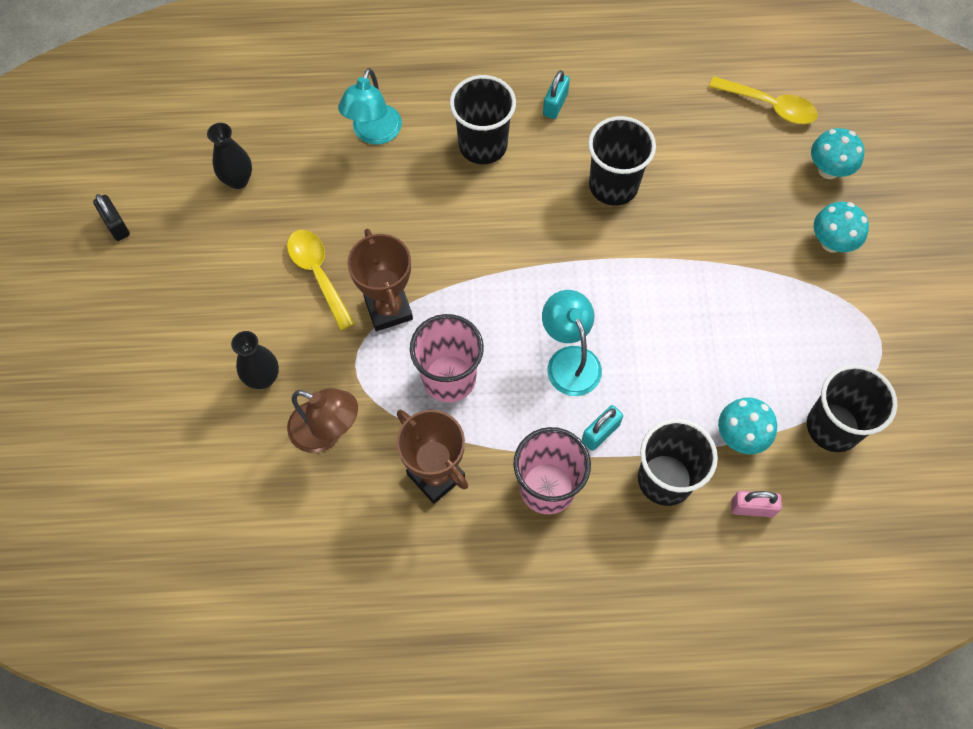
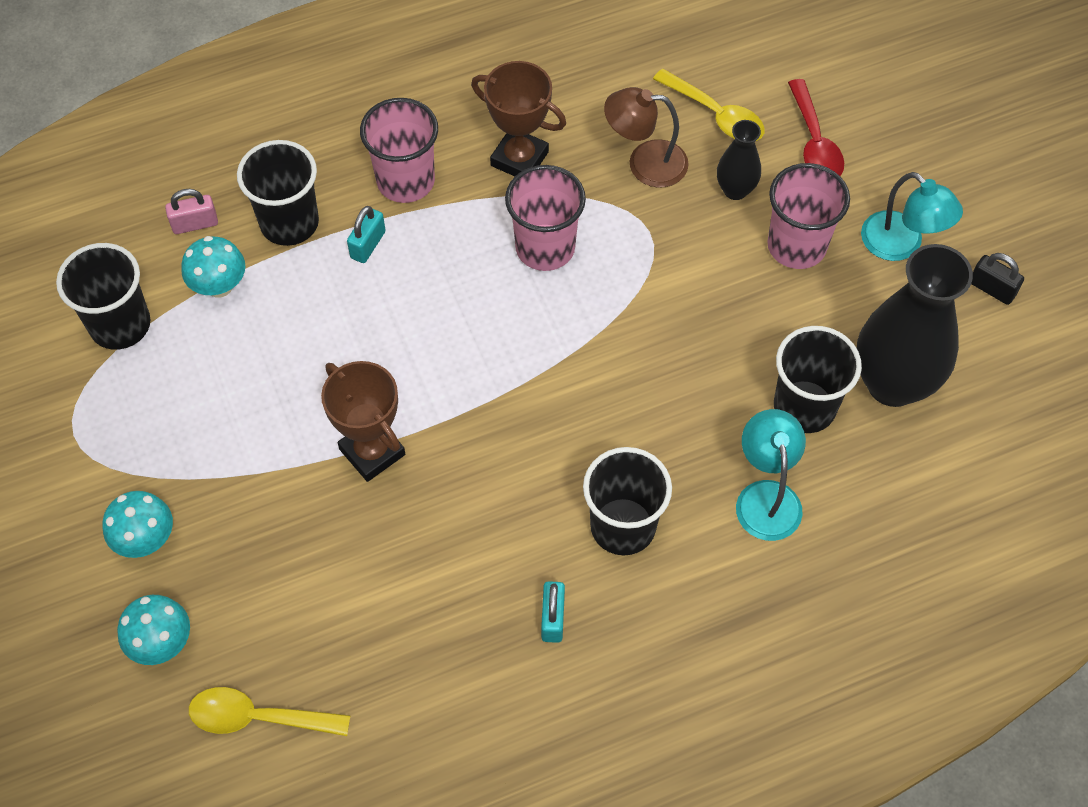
camera: 160 degrees right, 5 degrees down
black vase [207,123,252,189] -> black vase [857,244,973,407], size x2.03
yellow spoon [287,230,355,330] -> yellow spoon moved to [653,69,765,141]
brown trophy [347,229,413,331] -> brown trophy moved to [321,361,405,482]
turquoise lamp [542,290,602,396] -> turquoise lamp moved to [861,172,963,261]
black cup [588,116,656,206] -> black cup moved to [774,326,862,433]
none -> pink cup [767,163,850,269]
none -> red spoon [788,79,844,176]

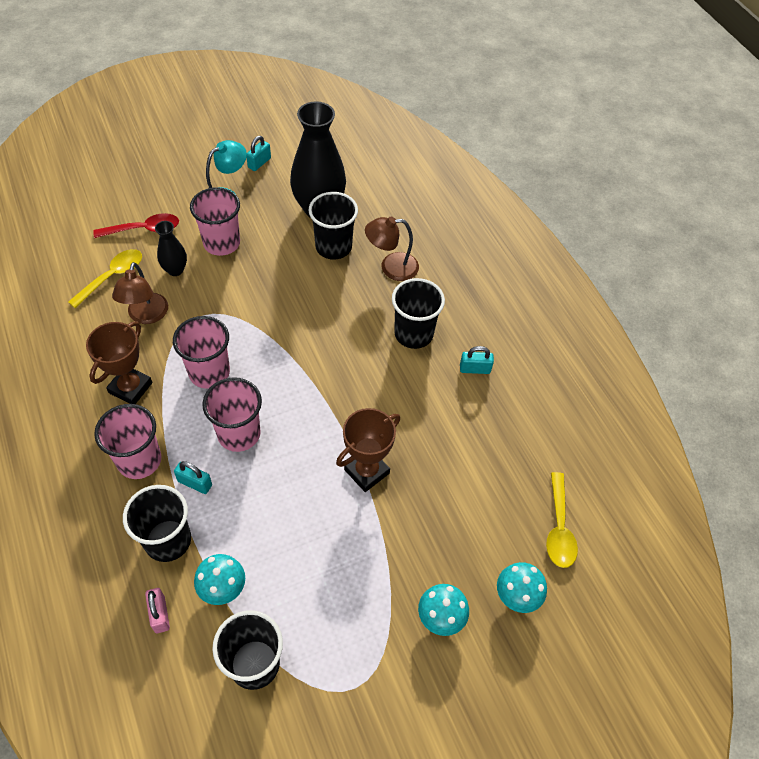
camera: 95 degrees left, 5 degrees down
turquoise lamp [736,409,806,541] -> brown lamp [365,217,419,281]
black padlock [971,253,1024,305] -> turquoise padlock [247,136,271,171]
none -> pink cup [202,377,262,452]

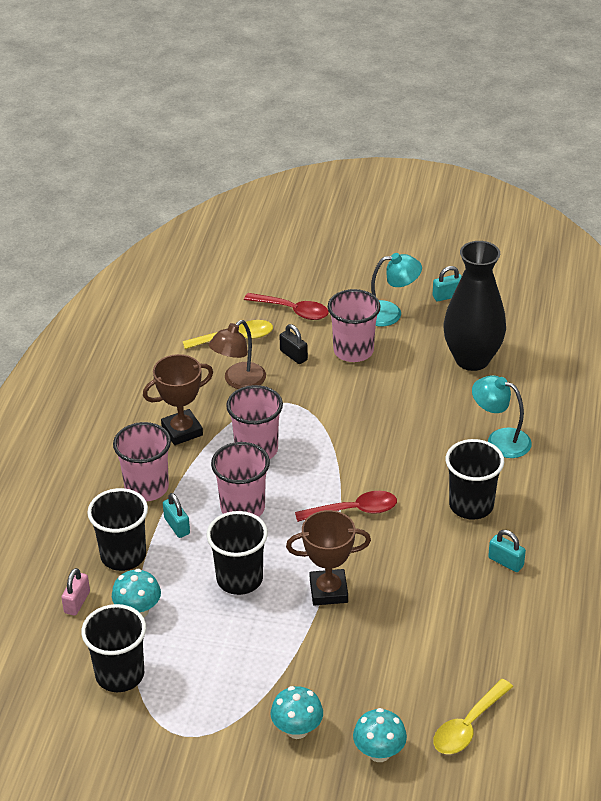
camera: 40 degrees right, 15 degrees down
black vase [155,221,187,276] -> black padlock [280,324,308,364]
black cup [309,192,358,260] -> black cup moved to [207,511,268,595]
brown lamp [365,217,419,281] -> turquoise lamp [472,375,532,458]
none -> red spoon [295,491,397,522]

